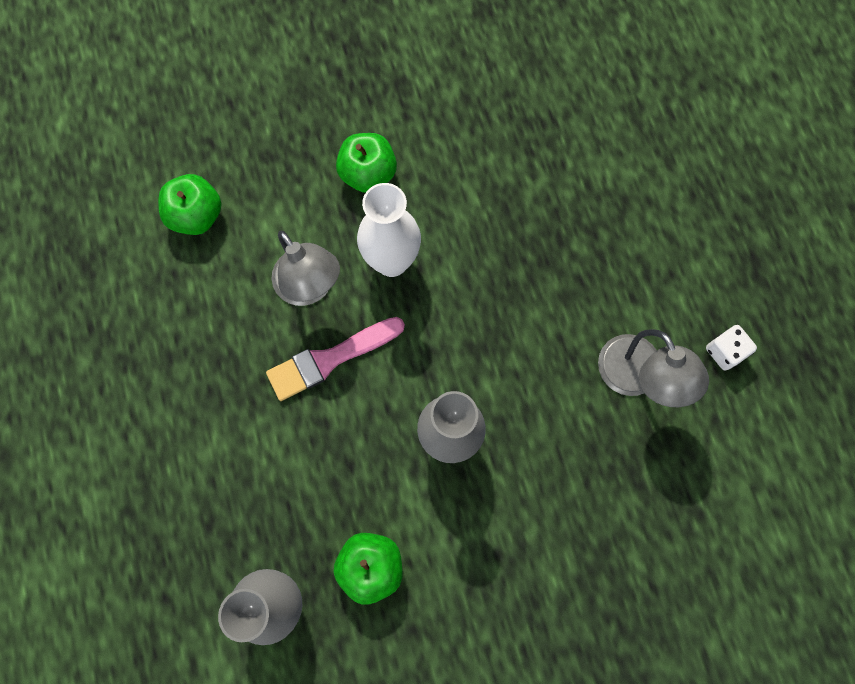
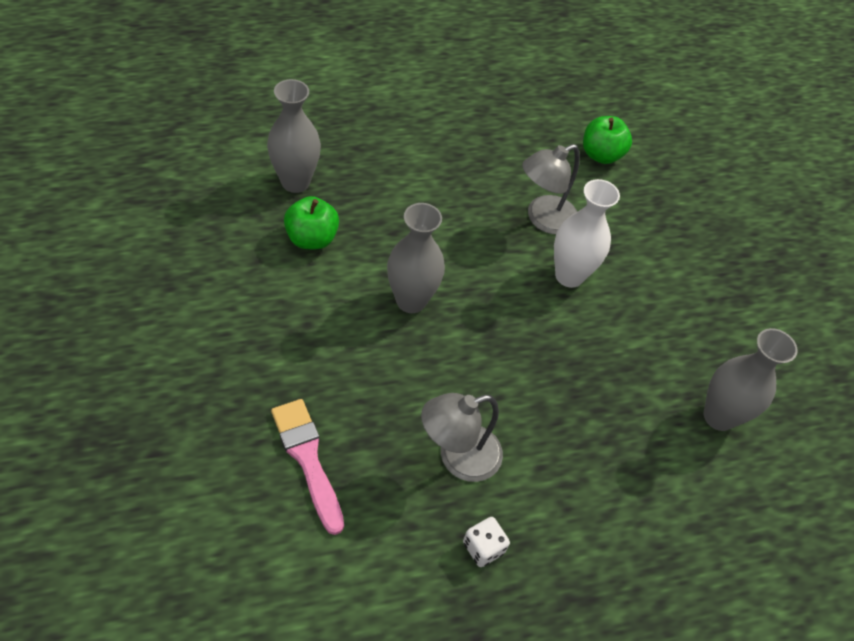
camera: 85 degrees right, 20 degrees down
pink brush [266,317,405,401] -> pink brush moved to [271,399,344,535]
green apple [336,133,397,193] -> none
none -> grey vase [704,328,798,431]

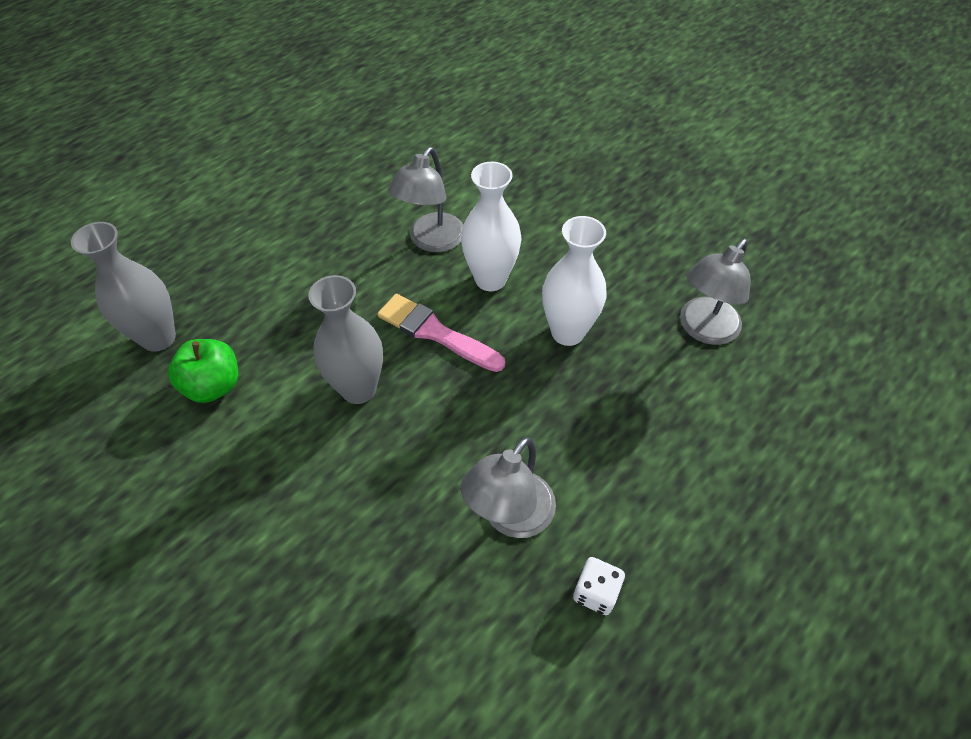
camera: 25 degrees left, 0 degrees up
pink brush [271,399,344,535] -> pink brush moved to [378,294,505,372]
green apple [583,116,632,164] -> none
grey vase [704,328,798,431] -> grey lamp [680,239,751,345]
none -> white vase [542,216,607,346]

